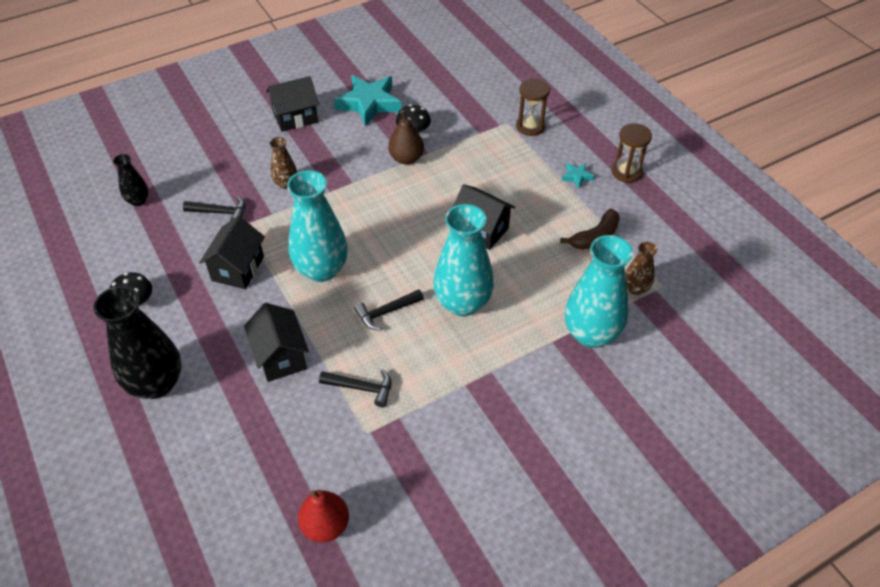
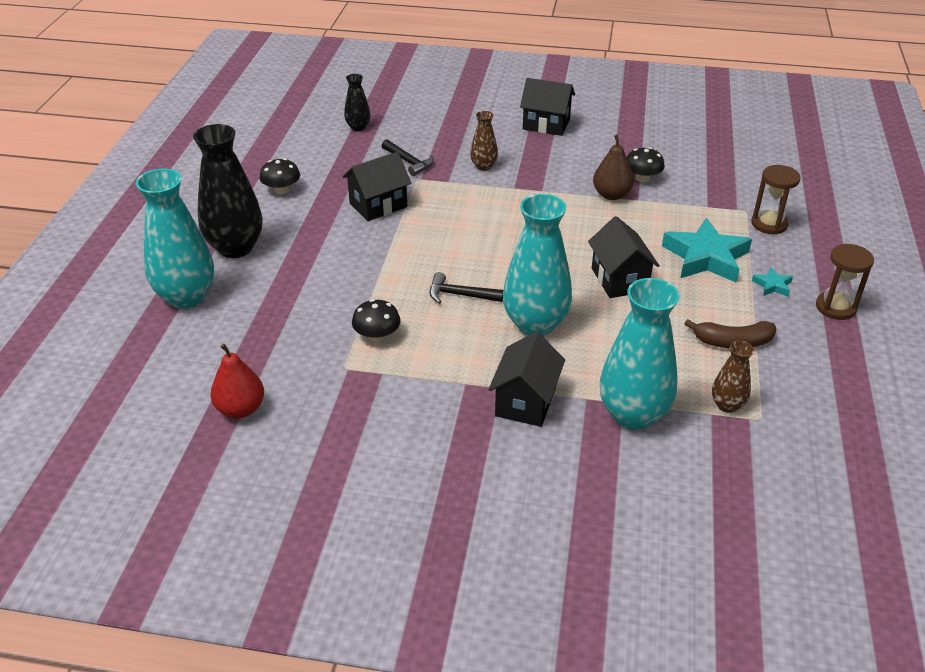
camera: 40 degrees right, 10 degrees down
black house [244,303,309,382] -> black house moved to [488,332,565,427]
turquoise vase [287,170,348,282] -> turquoise vase moved to [136,168,214,308]
black hammer [319,369,391,407] -> black mushroom [352,299,400,342]
turquoise star [334,75,401,127] -> turquoise star moved to [662,218,752,282]

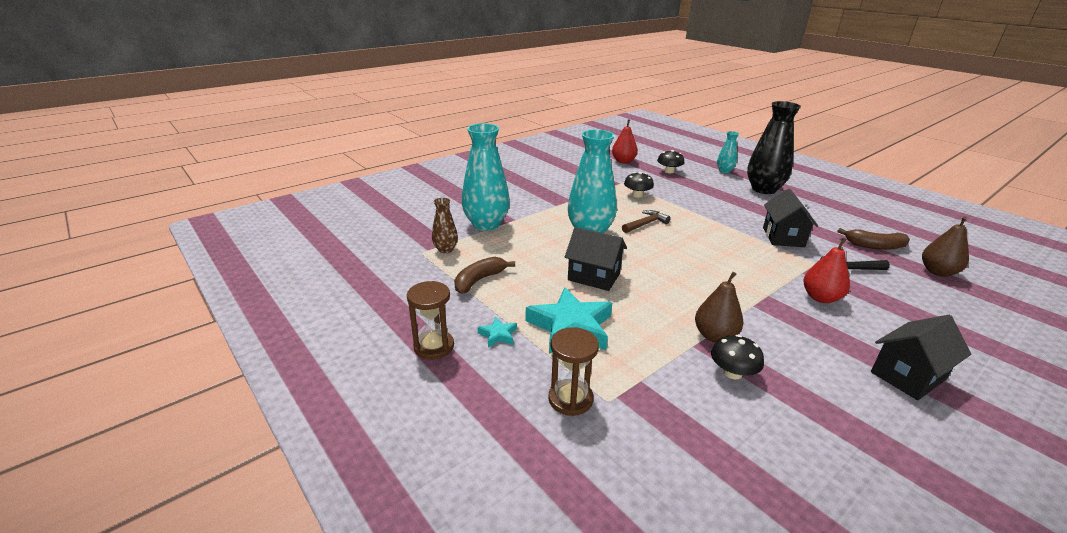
camera: 130 degrees right, 10 degrees down
turquoise vase [136,168,214,308] -> turquoise vase [717,131,739,173], size x0.50
black mushroom [259,158,300,194] -> black mushroom moved to [657,150,684,173]
black vase [344,74,371,131] -> brown pear [922,216,969,277]
black hammer [430,272,503,304] -> brown hammer [622,210,671,233]
brown vase [470,111,498,171] -> red pear [803,238,850,303]
black house [488,332,565,427] -> none
none -> brown banana [838,228,910,250]

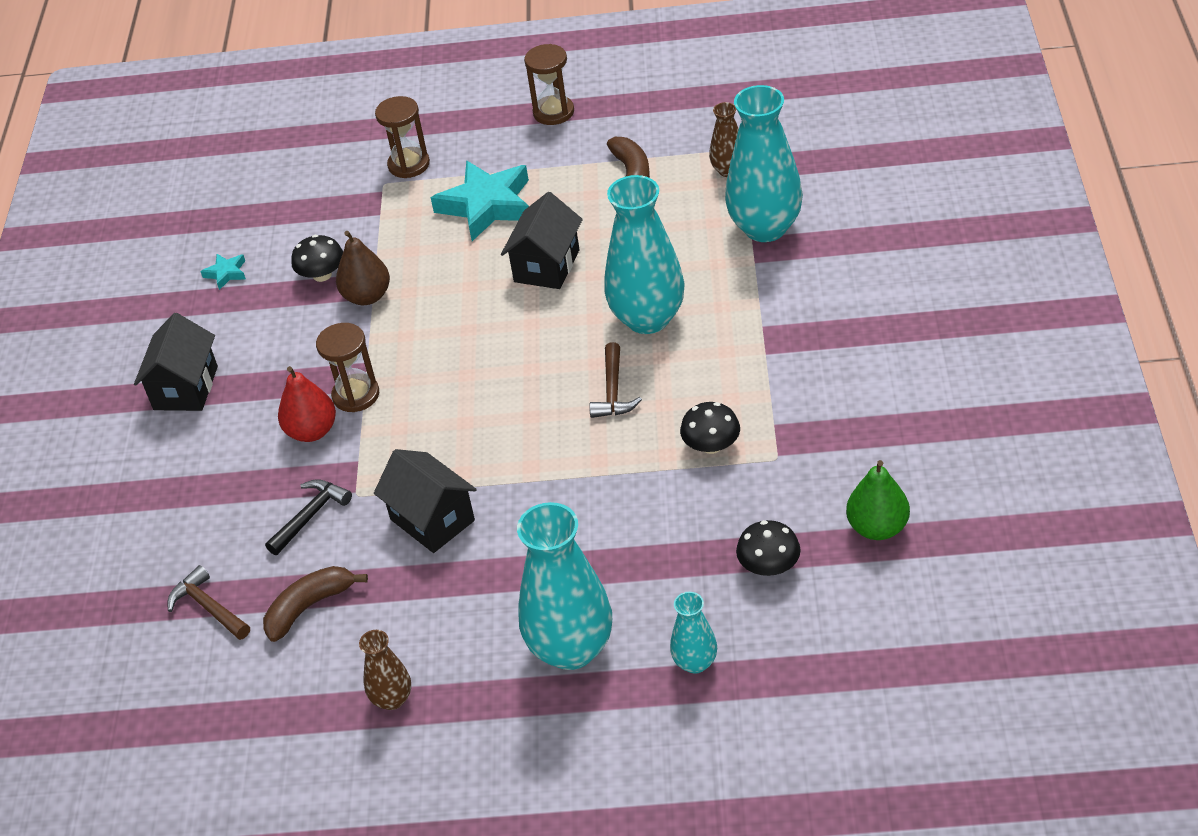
camera: 135 degrees right, 15 degrees up
turquoise star [478,317,517,347] -> turquoise star moved to [200,254,246,290]
black house [565,227,627,291] -> black house turned 45 degrees counterclockwise [501,192,583,289]
red pear [612,119,638,163] -> green pear [846,460,910,540]
black vase [747,101,801,194] -> turquoise vase [517,502,612,670]
brown pear [922,216,969,277] -> brown hammer [167,565,250,640]
none -> brown hourglass [316,323,379,412]
none -> brown vase [359,630,411,710]

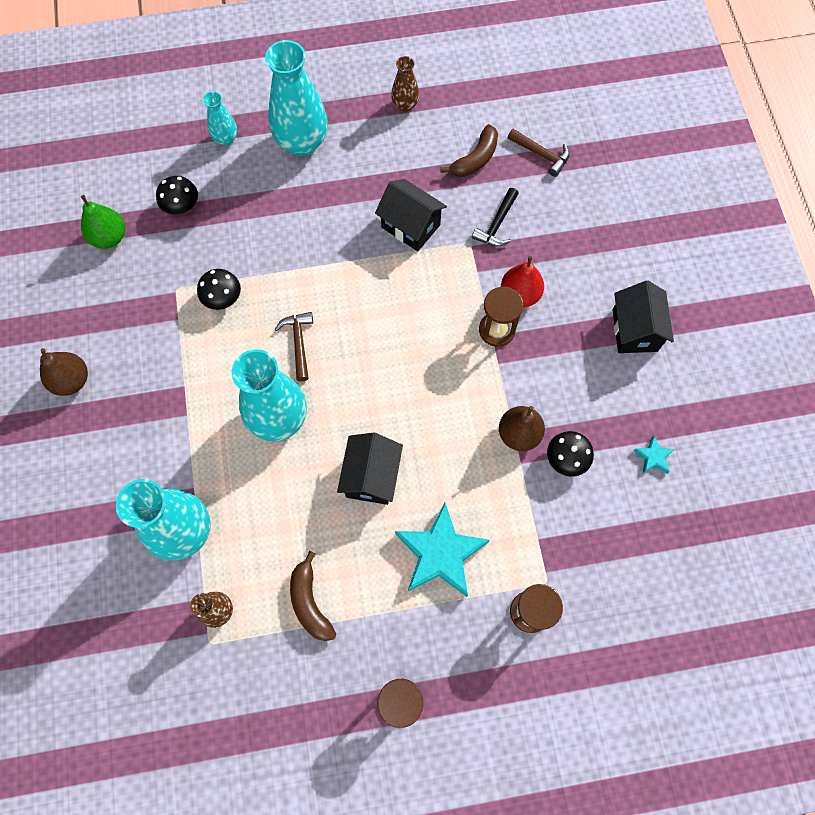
camera: 165 degrees right, 25 degrees up
none -> brown pear [40,348,88,396]

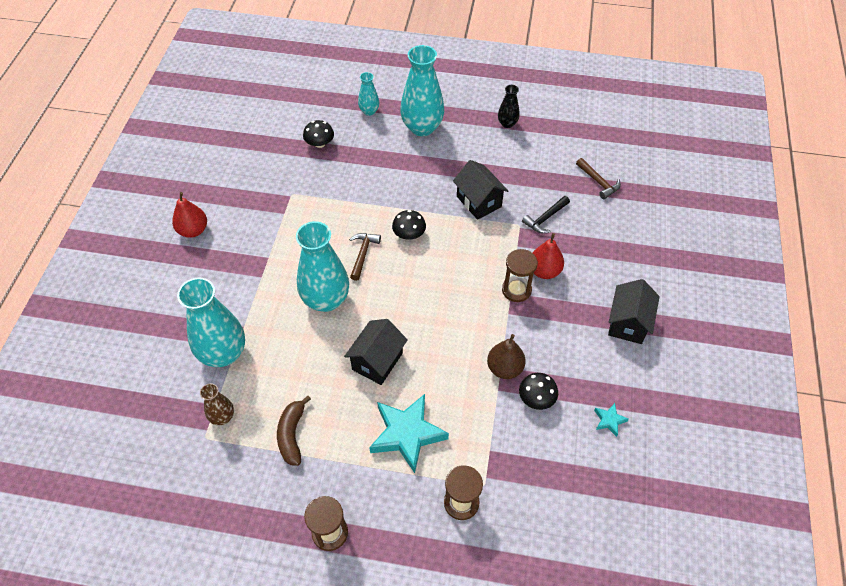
camera: 20 degrees right, 15 degrees down
brown pear [40,348,88,396] -> red pear [172,192,207,238]
green pear [81,195,125,249] -> none
black mushroom [197,269,241,310] -> black mushroom moved to [392,210,426,240]
brown vase [391,56,419,112] -> black vase [498,85,520,128]
brown banana [440,124,498,177] -> none

